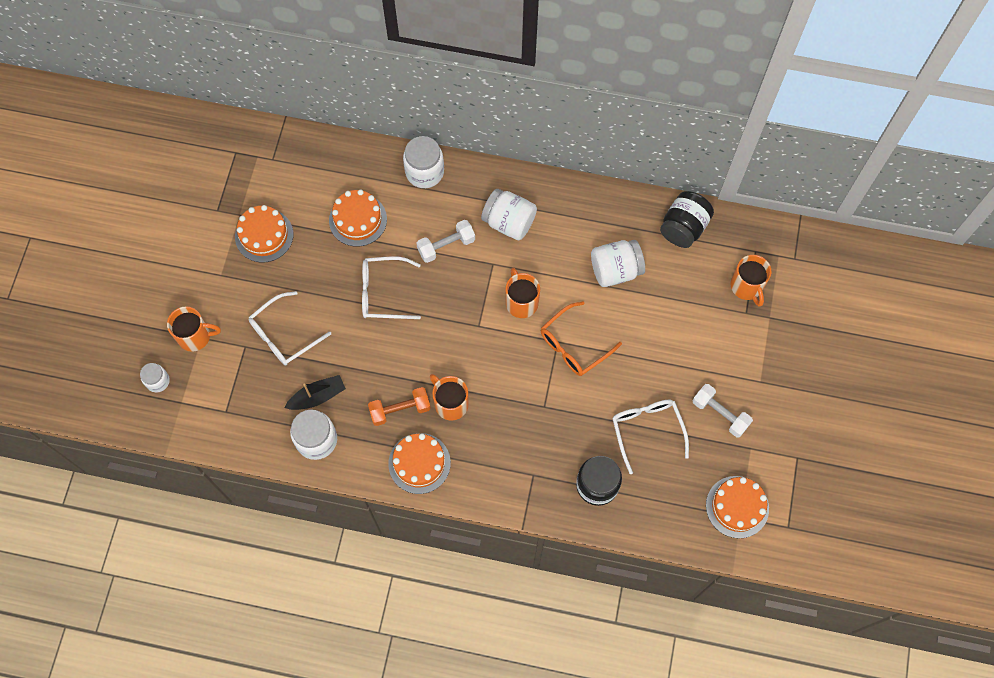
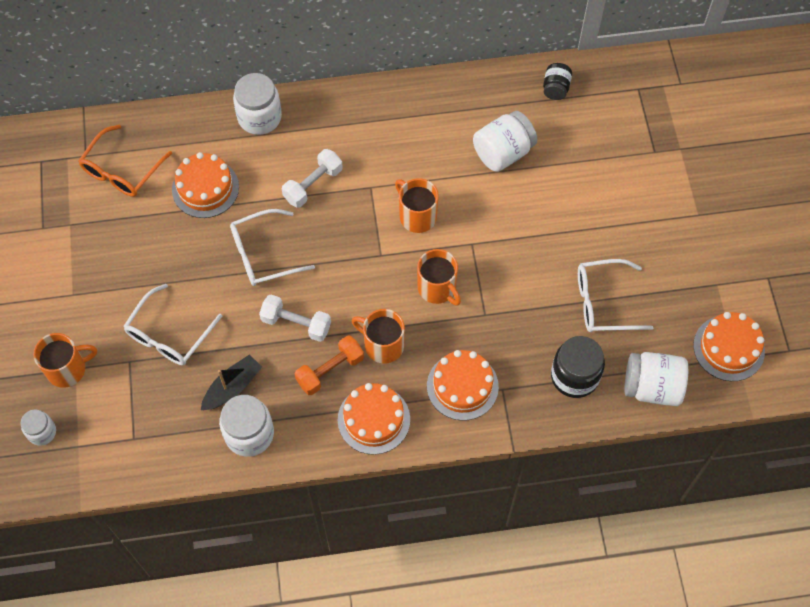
camera: 20 degrees left, 5 degrees down
orange cake [235,205,293,263] -> orange cake moved to [427,350,499,420]
white jar [481,189,537,240] -> white jar moved to [625,352,688,406]
orange glasses [541,301,622,376] -> orange glasses moved to [78,125,172,197]
white glasses [612,400,689,474] -> white glasses turned 60 degrees counterclockwise [578,259,653,332]
black jar [660,191,714,248] -> black jar [543,63,572,100], size x0.59
white dumbbell [692,384,753,438] -> white dumbbell moved to [259,295,331,342]
orange mug [731,255,771,307] -> orange mug moved to [417,249,461,306]

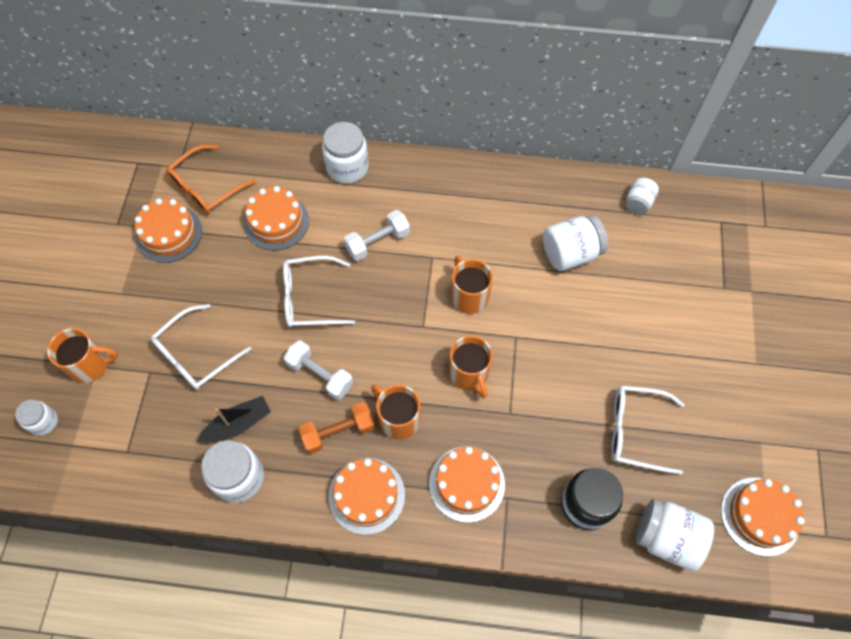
camera: 15 degrees right, 0 degrees up
black jar [543,63,572,100] -> white jar [626,178,659,215]
none -> orange cake [135,198,202,263]

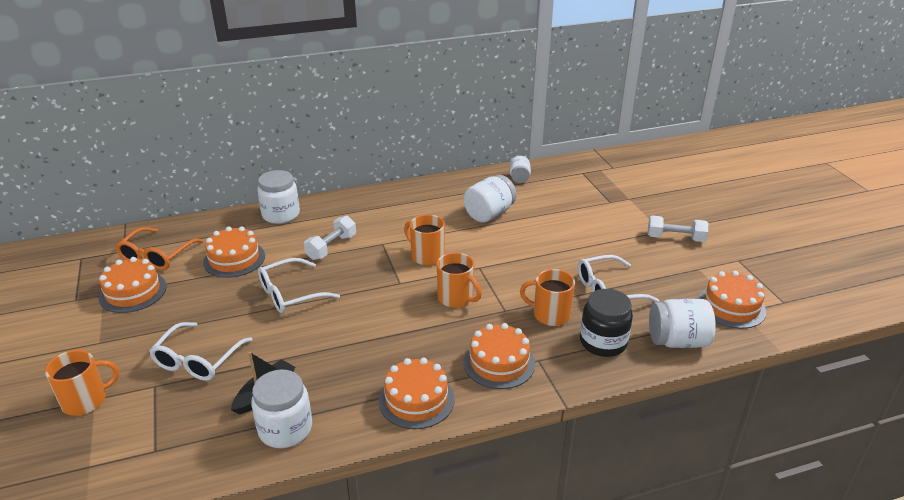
camera: 25 degrees left, 30 degrees down
white jar [15,400,58,436] -> none
white dumbbell [284,340,353,400] -> white dumbbell moved to [648,215,708,242]
orange dumbbell [299,402,375,454] -> none
orange mug [371,385,420,440] -> orange mug moved to [520,269,575,326]

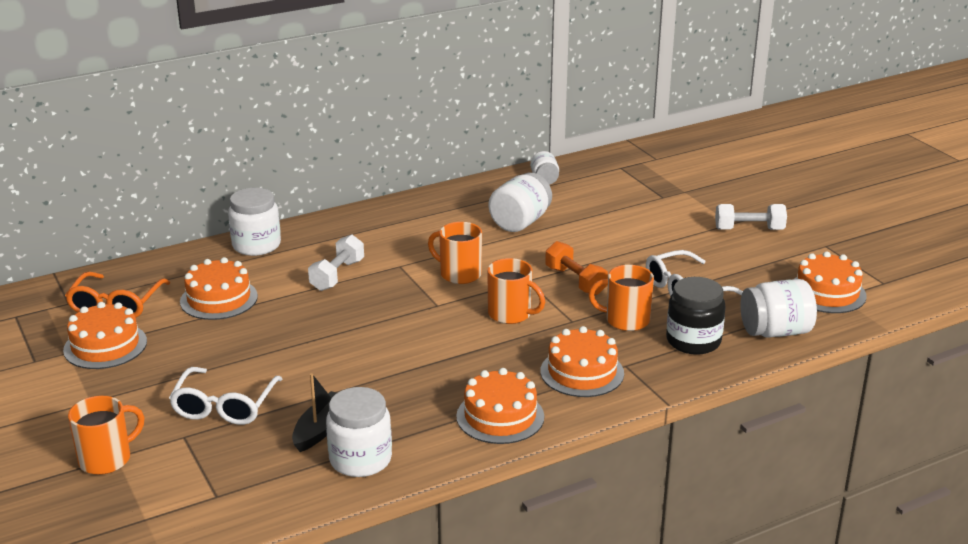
camera: 10 degrees left, 5 degrees down
white glasses [258,258,340,313] -> none
none -> orange dumbbell [545,241,608,295]

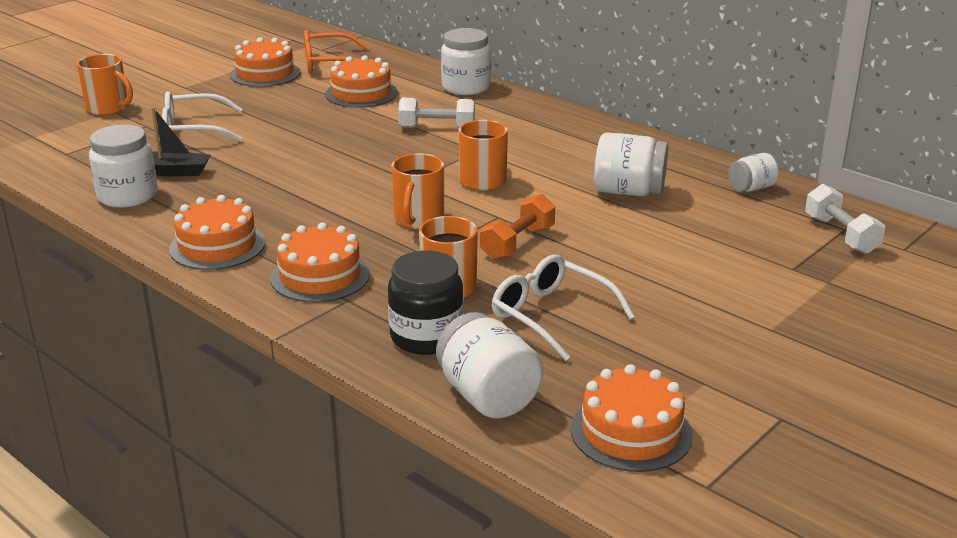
camera: 70 degrees right, 0 degrees up
white dumbbell [715,204,787,230] -> white dumbbell moved to [805,184,885,254]

